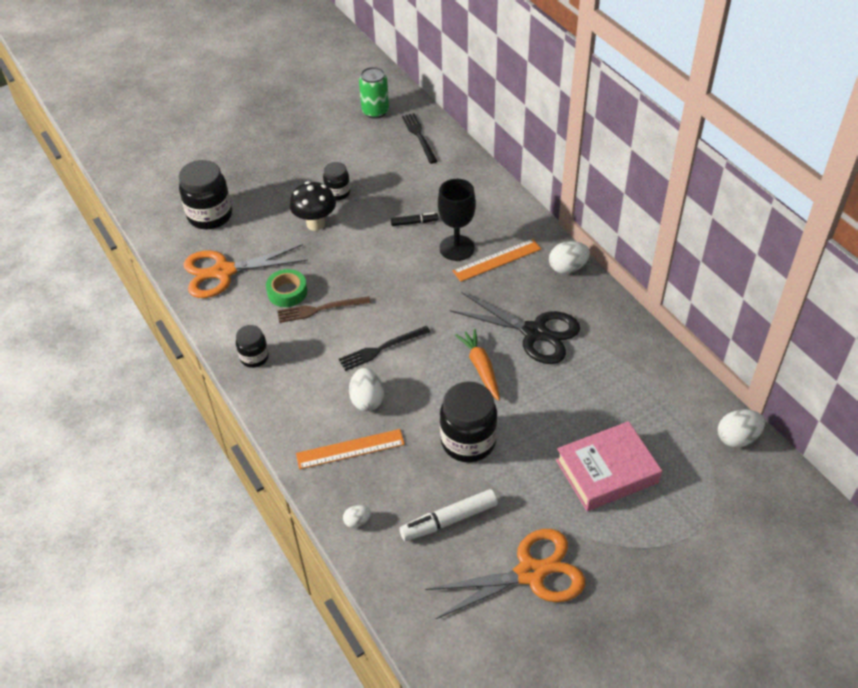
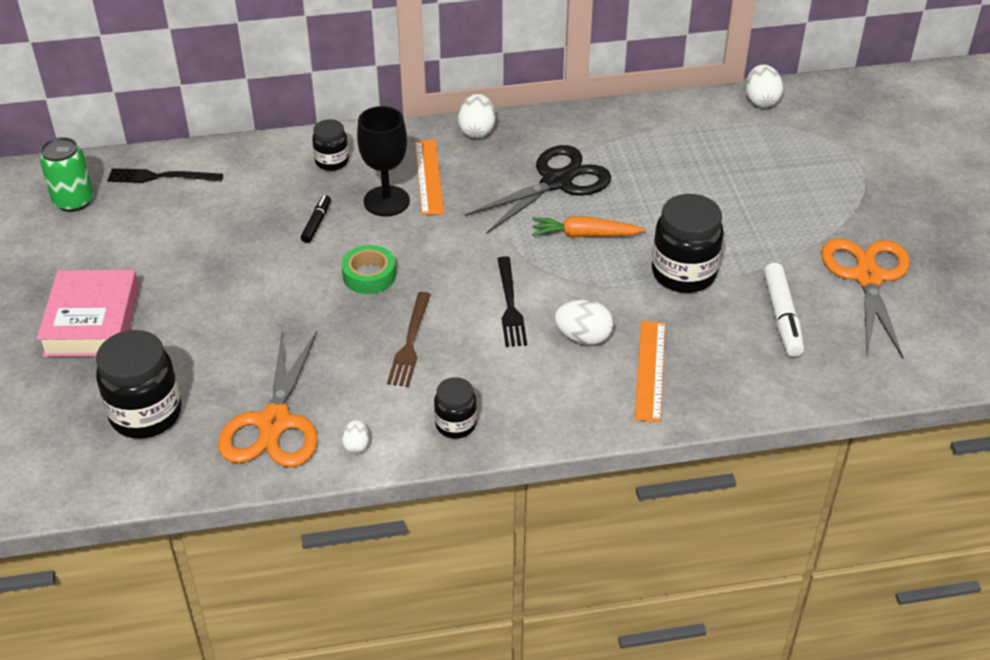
camera: 70 degrees left, 5 degrees down
green tape [266,269,307,307] -> green tape moved to [341,245,396,294]
black mushroom [290,181,336,231] -> none
black jar [323,162,350,200] -> black jar moved to [312,119,349,171]
white egg [343,505,371,528] -> white egg moved to [342,420,369,454]
pink book [556,421,662,511] -> pink book moved to [37,270,139,357]

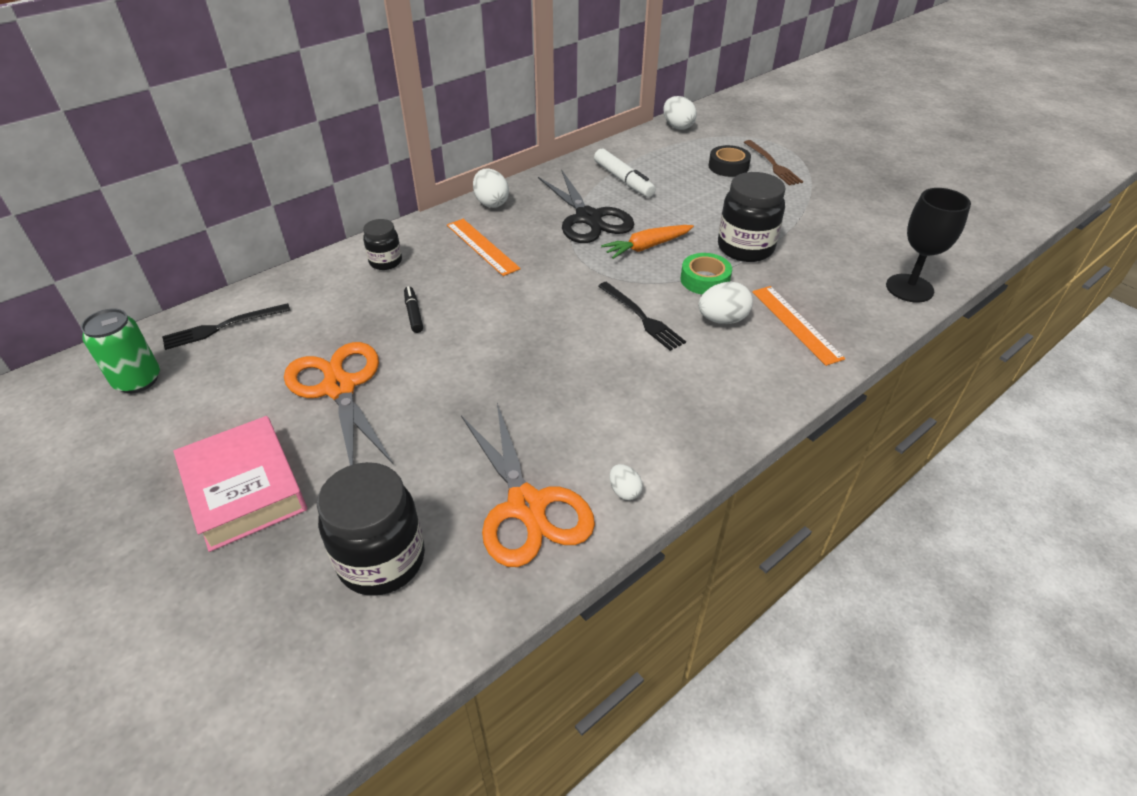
camera: 30 degrees left, 0 degrees up
green tape [341,245,396,294] -> green tape moved to [681,253,732,295]
black goblet [357,106,410,217] -> black goblet moved to [886,188,971,303]
brown fork [387,292,431,387] -> brown fork moved to [744,140,803,186]
black jar [434,377,477,438] -> none
black scissors [465,145,611,234] -> black scissors turned 135 degrees clockwise [538,171,634,243]
white marker [764,263,804,357] -> white marker moved to [594,149,656,197]
orange scissors [821,238,910,358] -> orange scissors moved to [284,342,394,465]
none -> black tape [709,145,751,177]

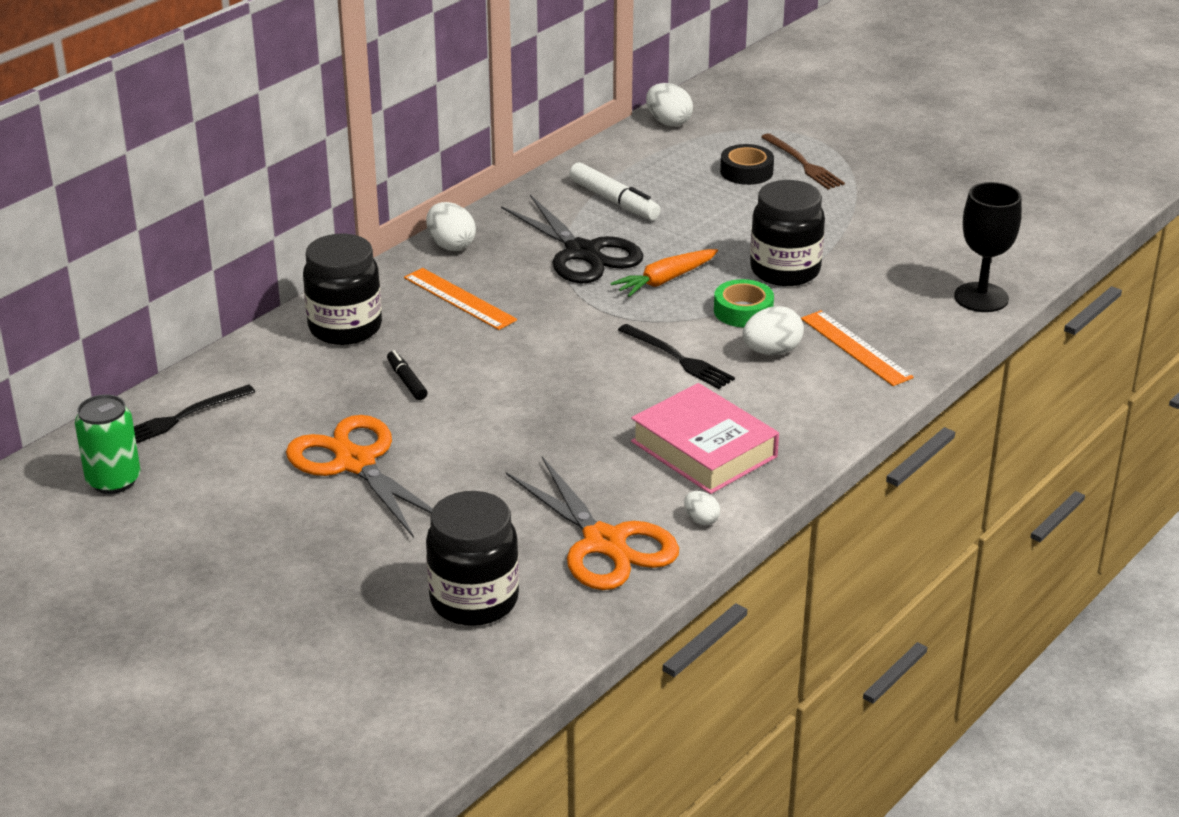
camera: 10 degrees left, 10 degrees down
pink book [173,416,307,552] -> pink book moved to [631,383,779,494]
black jar [363,219,402,270] -> black jar [303,234,382,345], size x1.76

